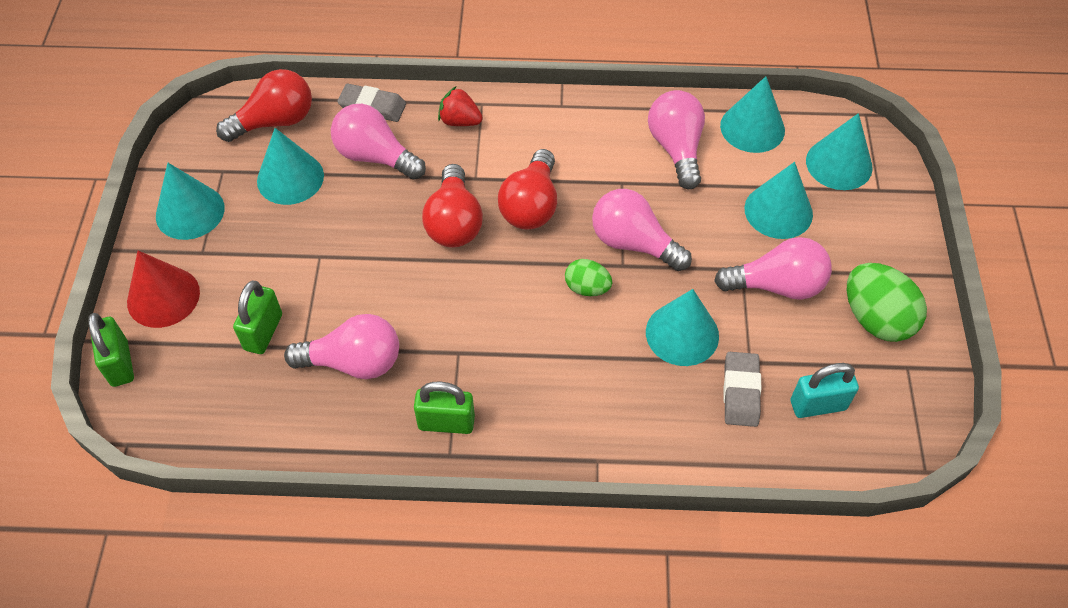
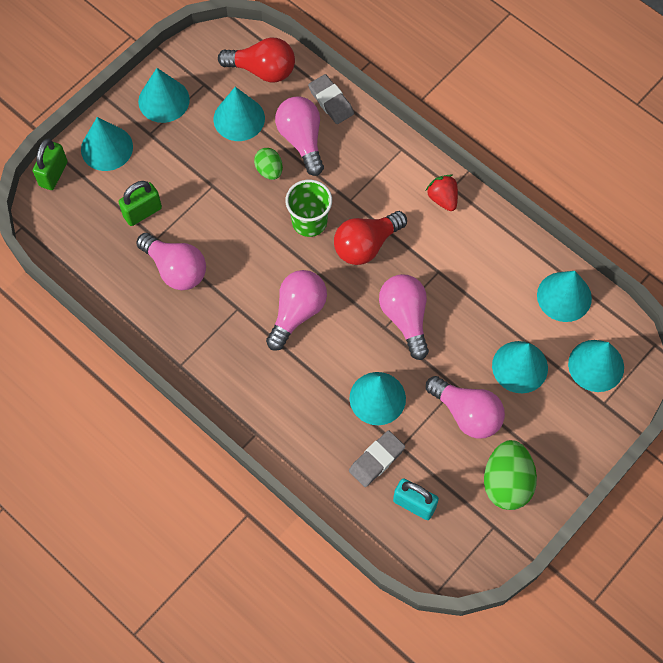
camera: 40 degrees right, 10 degrees up
red cone [127,251,200,328] -> turquoise cone [81,117,133,171]
green padlock [414,382,475,434] -> none
red light bulb [422,164,483,248] -> green cup [285,180,332,237]
red strawberry [438,86,483,126] -> red strawberry moved to [426,174,458,211]
green egg [565,259,612,296] -> green egg moved to [254,148,283,180]
pink light bulb [648,90,705,189] -> pink light bulb moved to [266,270,327,351]

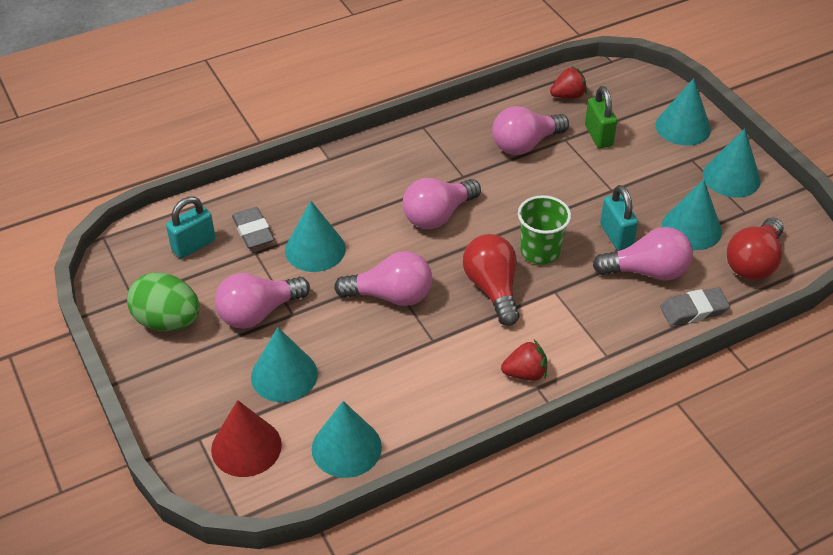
camera: 110 degrees right, 20 degrees down
green padlock [33,139,67,190] -> none
green egg [254,148,283,180] -> turquoise padlock [600,185,638,251]
pink light bulb [266,270,327,351] -> pink light bulb turned 90 degrees clockwise [403,178,481,229]
turquoise cone [568,340,624,392] -> red cone [211,400,282,477]
none -> red strawberry [550,66,587,98]

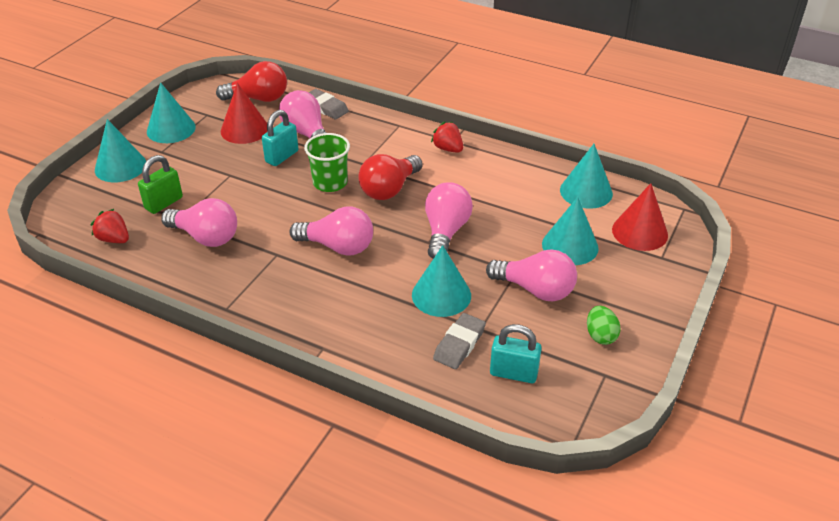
camera: 125 degrees left, 5 degrees down
green egg [127,272,200,331] -> green egg [587,306,621,345], size x0.57
pink light bulb [334,251,432,306] -> pink light bulb turned 45 degrees clockwise [425,182,473,259]
turquoise cone [662,179,722,250] -> red cone [221,83,267,144]

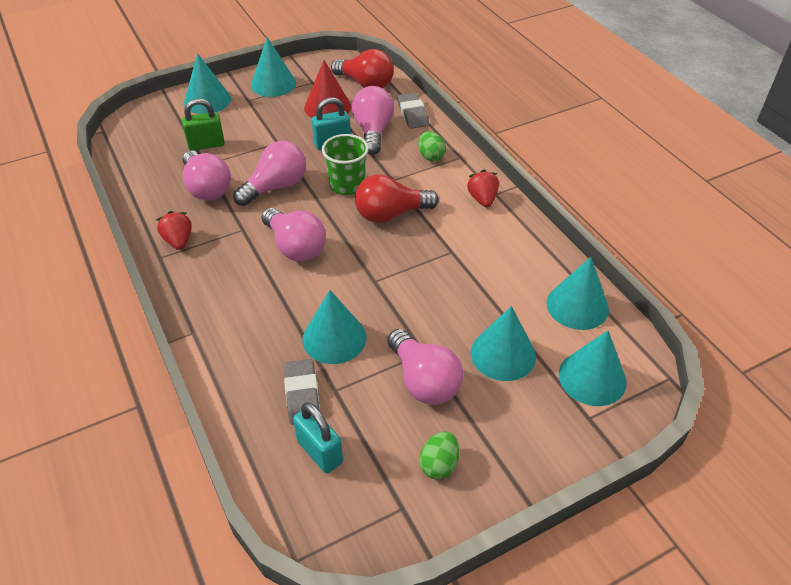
camera: 35 degrees right, 5 degrees up
red strawberry [91,209,129,243] -> red strawberry moved to [156,211,192,250]
pink light bulb [425,182,473,259] -> pink light bulb moved to [233,141,306,206]
grey eraser [433,313,486,369] -> grey eraser turned 75 degrees counterclockwise [284,359,320,425]
red cone [612,183,668,251] -> turquoise cone [559,330,627,406]
none -> green egg [418,131,446,162]

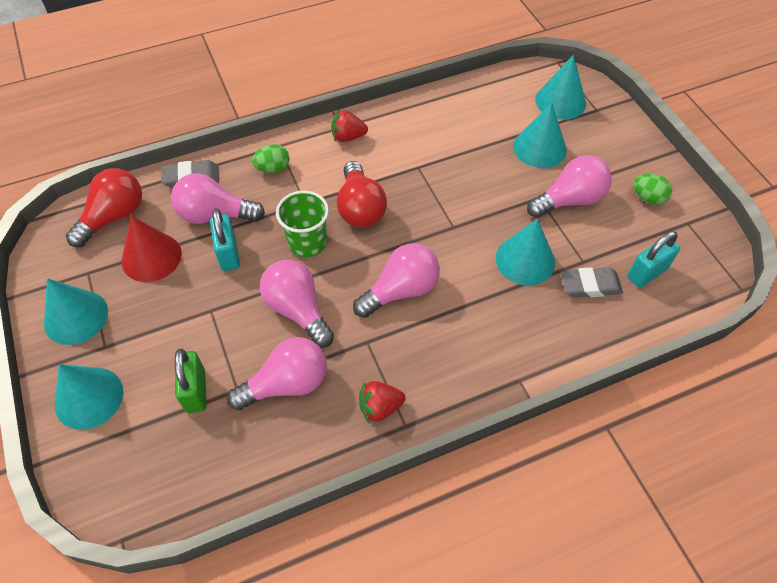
camera: 85 degrees left, 10 degrees up
turquoise cone [546,257,609,330] -> none

